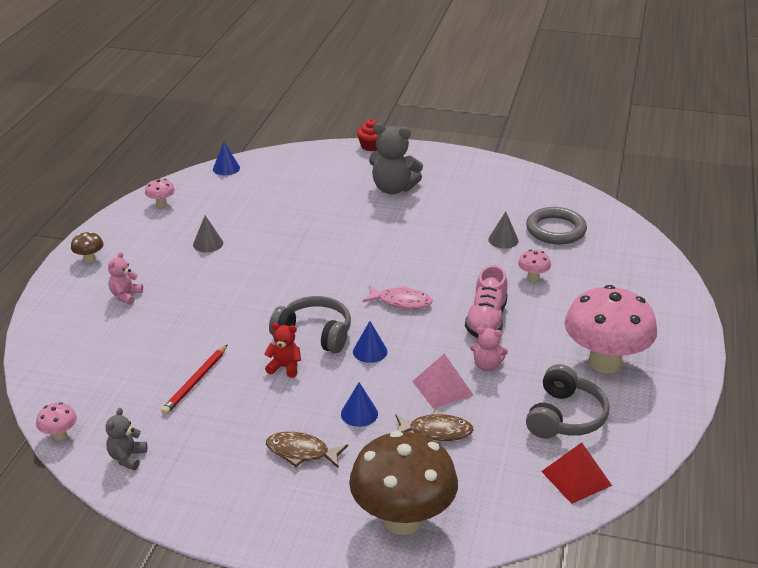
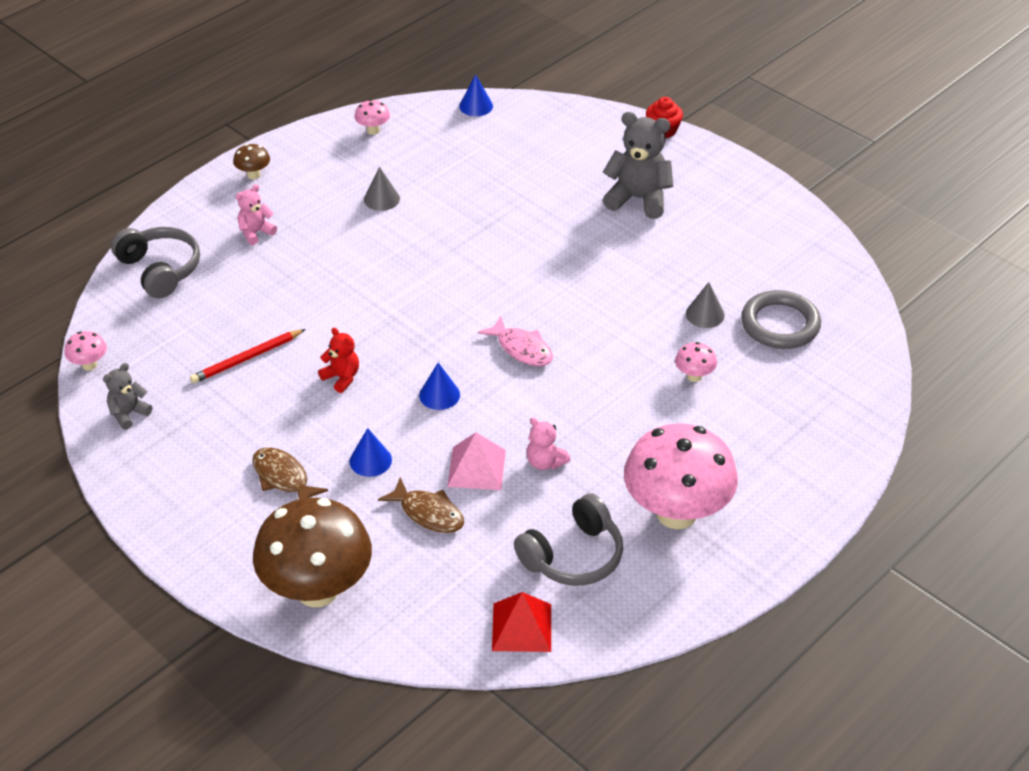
camera: 30 degrees right, 10 degrees up
grey headphones [269,296,351,353] -> grey headphones moved to [111,227,200,299]
grey teddy bear [369,123,423,194] -> grey teddy bear turned 150 degrees clockwise [603,112,673,219]
pink shoe [465,265,508,338] -> none

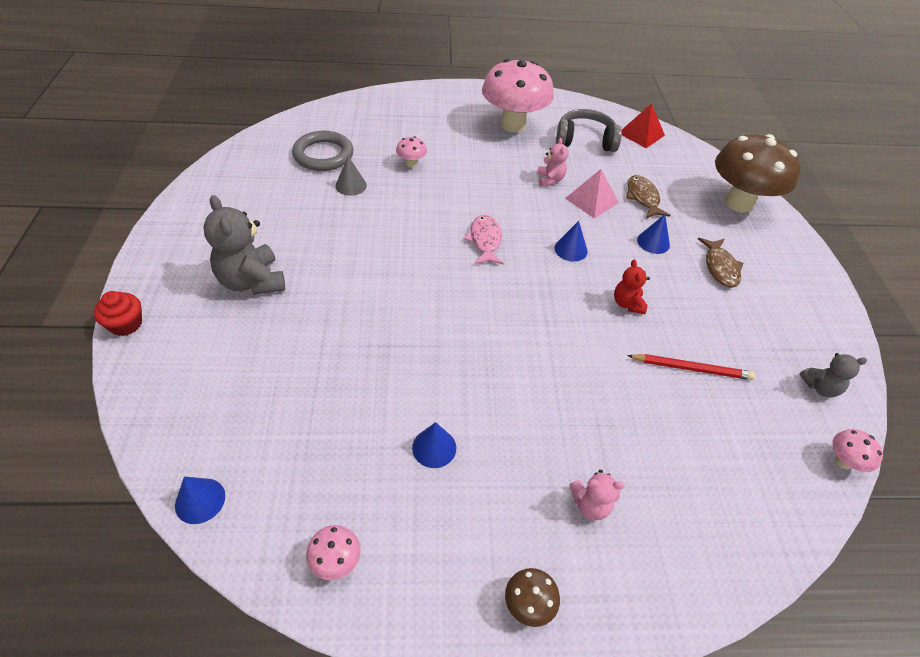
camera: 140 degrees left, 5 degrees up
grey headphones [111,227,200,299] -> none
grey cone [364,167,400,211] -> blue cone [412,422,456,468]

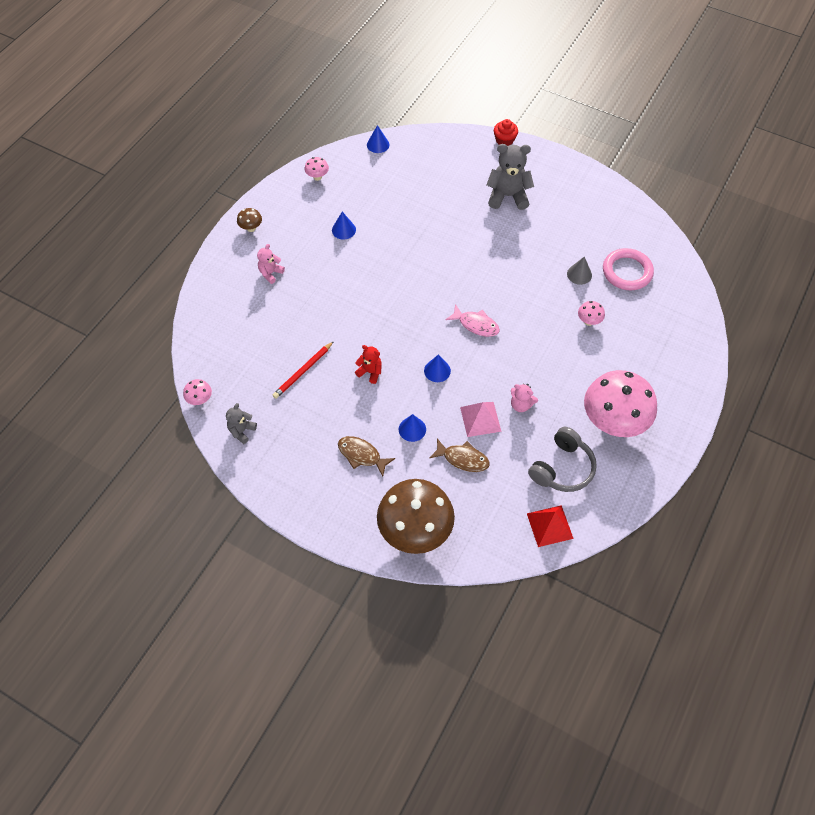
camera: 125 degrees right, 10 degrees up
grey ring [292,131,353,171] -> pink ring [603,248,654,290]

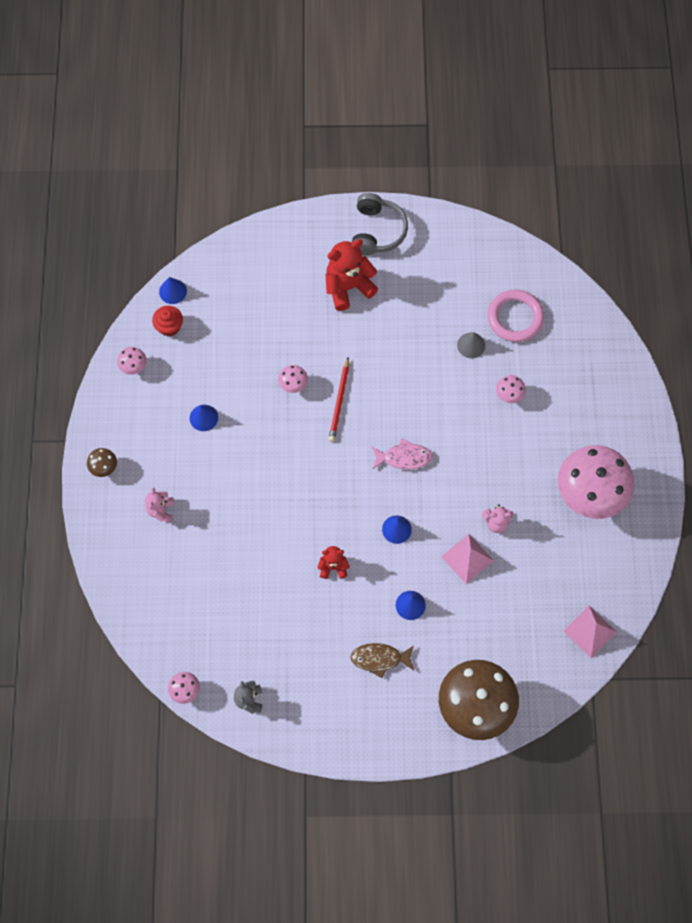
camera: 30 degrees left, 10 degrees up
red pencil [272,341,334,399] -> red pencil moved to [329,358,349,442]
brown fish [430,439,490,472] -> none
grey teddy bear [486,144,534,210] -> red teddy bear [326,239,378,311]
red cupcake [494,119,518,146] -> red cupcake moved to [152,306,183,336]
red pyramid [527,505,574,547] -> pink pyramid [563,606,617,658]
grey headphones [528,427,597,492] -> grey headphones moved to [352,193,408,256]
none -> pink mushroom [278,365,308,393]

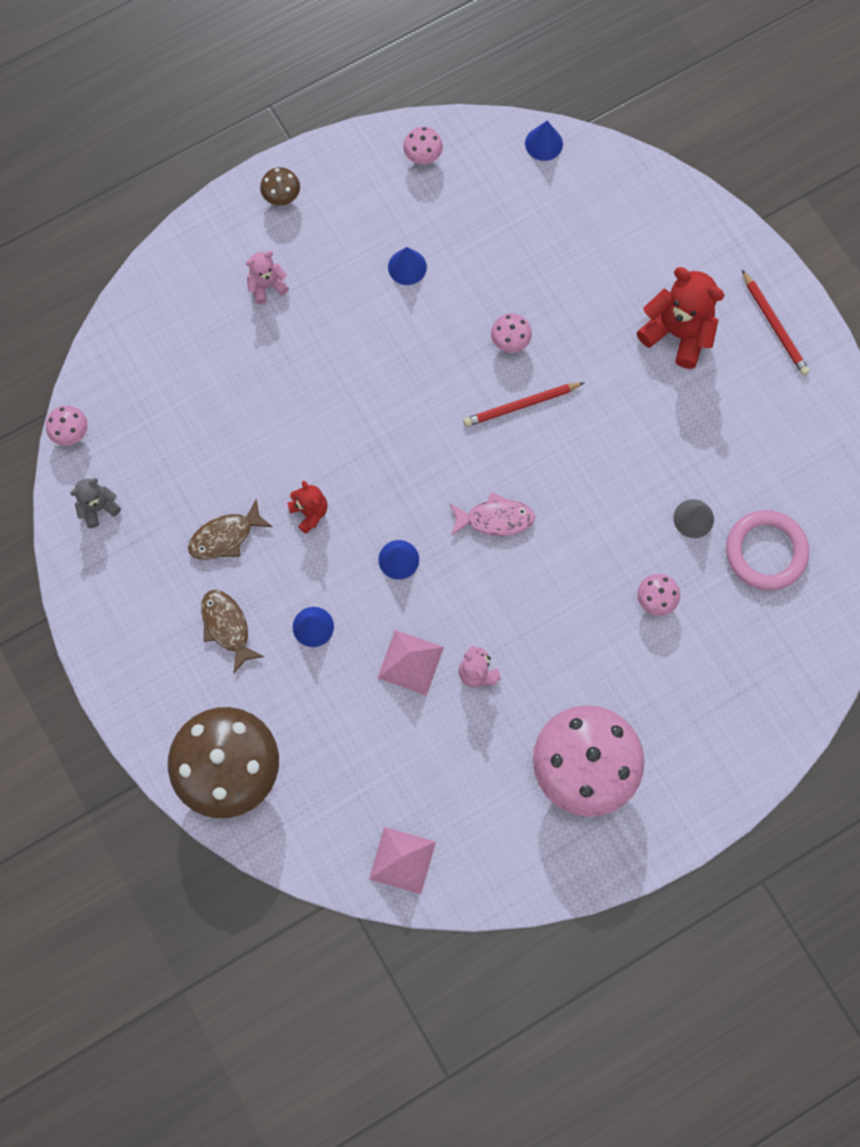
camera: 60 degrees right, 5 degrees up
red cupcake [152,306,183,336] -> none
grey headphones [352,193,408,256] -> red pencil [742,270,810,376]
pink fish [372,438,433,470] -> pink fish turned 60 degrees counterclockwise [450,492,535,536]
none -> brown fish [188,499,273,560]

